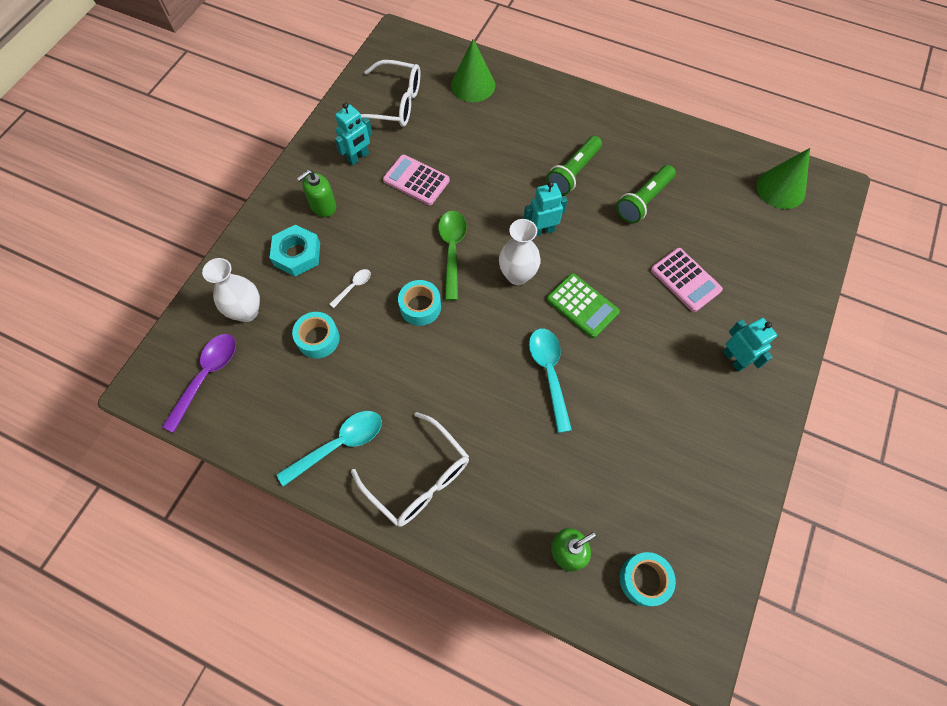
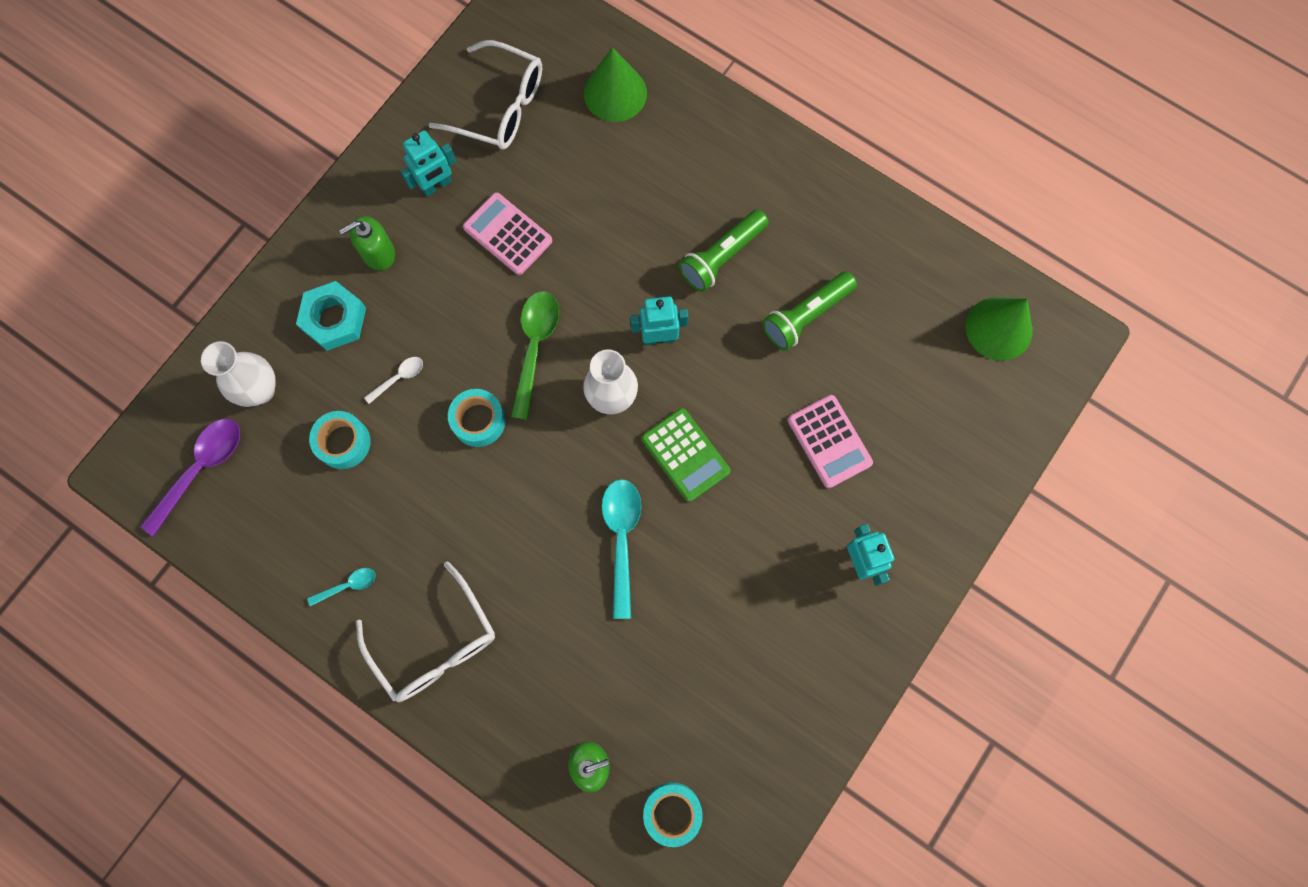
camera: 10 degrees right, 10 degrees up
turquoise spoon [276,411,382,487] -> turquoise spoon [307,568,375,606], size x0.51

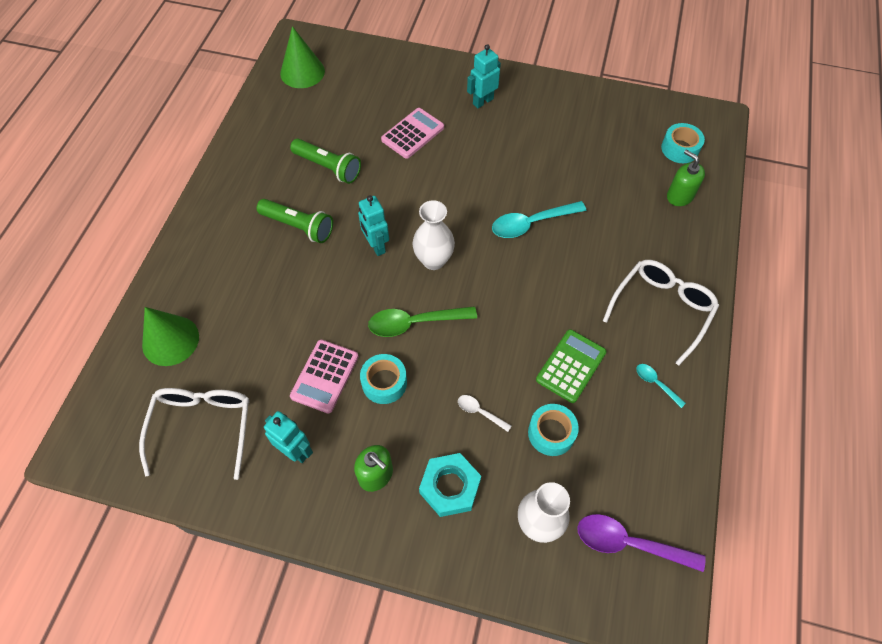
camera: 110 degrees left, 15 degrees down
turquoise tape [448,389,506,447] -> turquoise tape moved to [360,354,407,404]
green calculator [642,408,731,502] -> green calculator moved to [536,329,607,403]

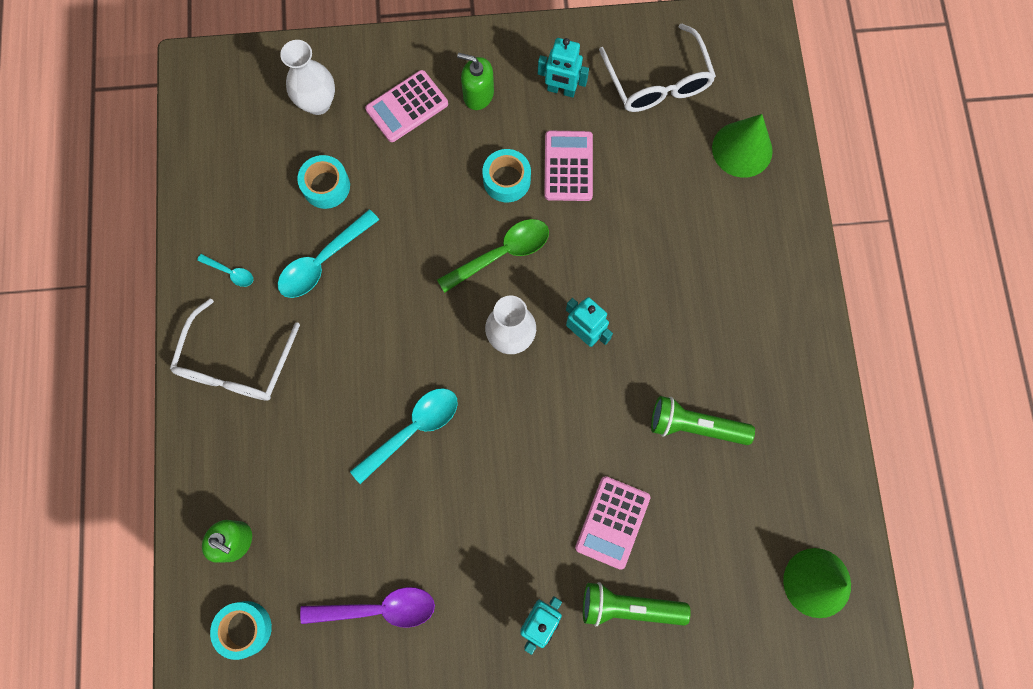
camera: 160 degrees right, 15 degrees up
green flashlight [257,199,333,243] -> green flashlight moved to [583,582,690,626]
turquoise nut [419,453,481,517] -> pink calculator [365,70,448,142]
white spoon [458,395,511,432] -> none
green calculator [536,329,607,403] -> turquoise spoon [278,209,379,298]
purple spoon [578,514,706,572] -> purple spoon moved to [300,587,435,628]

